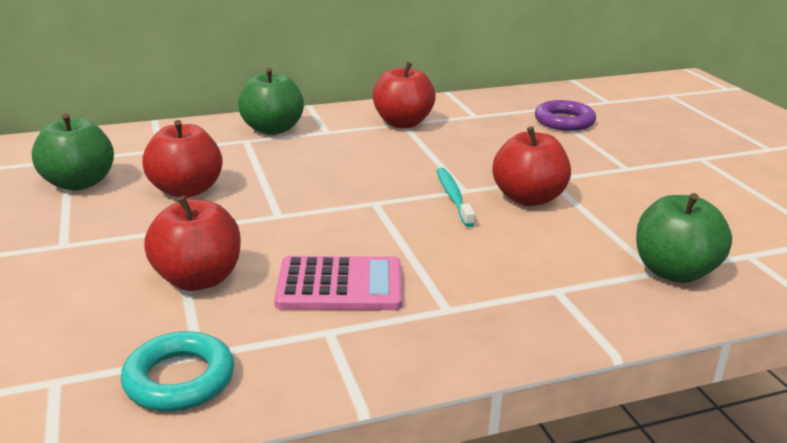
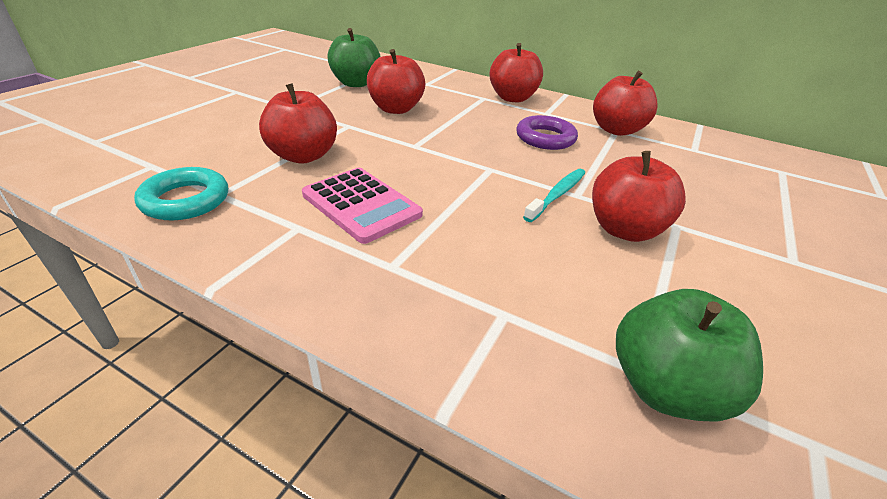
camera: 45 degrees right, 10 degrees up
green apple [238,68,304,135] -> red apple [489,43,543,102]
purple ring [535,100,596,131] -> purple ring moved to [516,115,578,150]

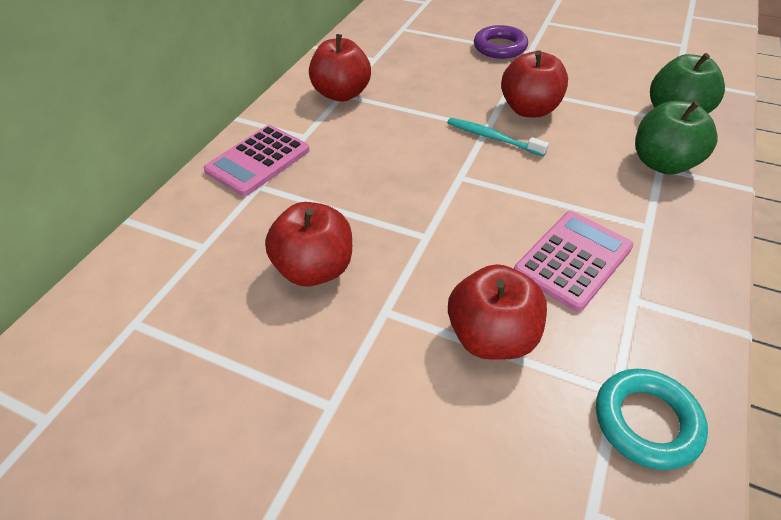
camera: 90 degrees left, 10 degrees up
green apple [327,28,381,87] -> green apple moved to [635,101,718,175]
red apple [489,43,543,102] -> pink calculator [204,125,310,196]
purple ring [516,115,578,150] -> purple ring moved to [474,25,528,59]

